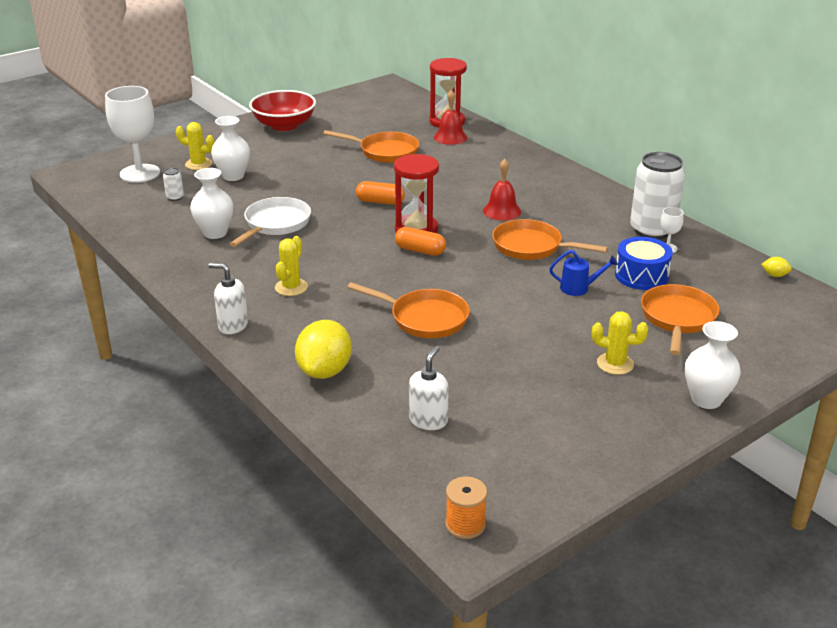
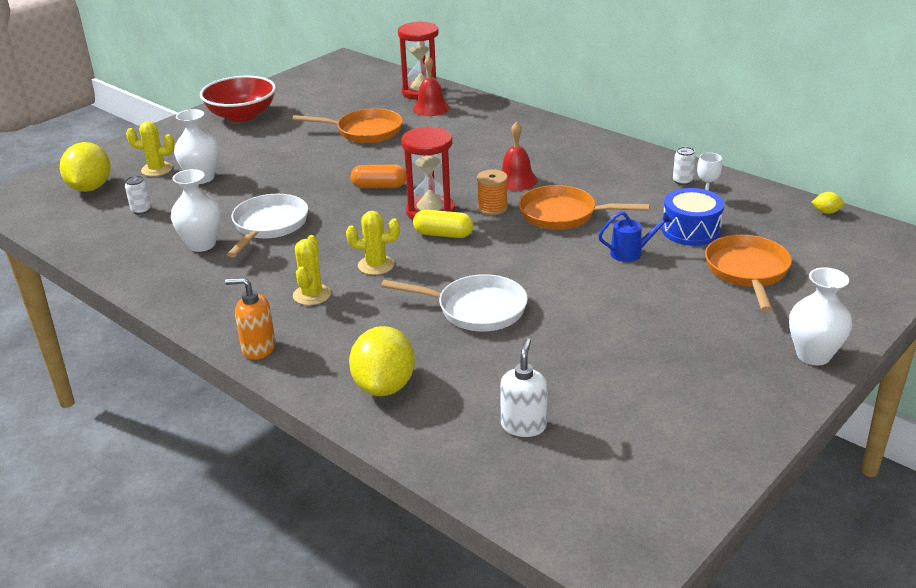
camera: 10 degrees left, 0 degrees up
white goblet [105,86,160,183] -> yellow lemon [60,142,111,192]
white soap dispenser [208,263,248,334] -> orange soap dispenser [225,277,276,360]
orange pan [347,282,470,338] -> white pan [381,274,528,331]
orange capsule [395,227,446,256] -> yellow capsule [413,210,473,238]
orange spool [445,476,487,539] -> orange spool moved to [477,169,508,215]
yellow cactus [592,311,648,375] -> yellow cactus moved to [346,211,400,275]
white can [630,152,685,239] -> white can [673,147,696,185], size x0.41

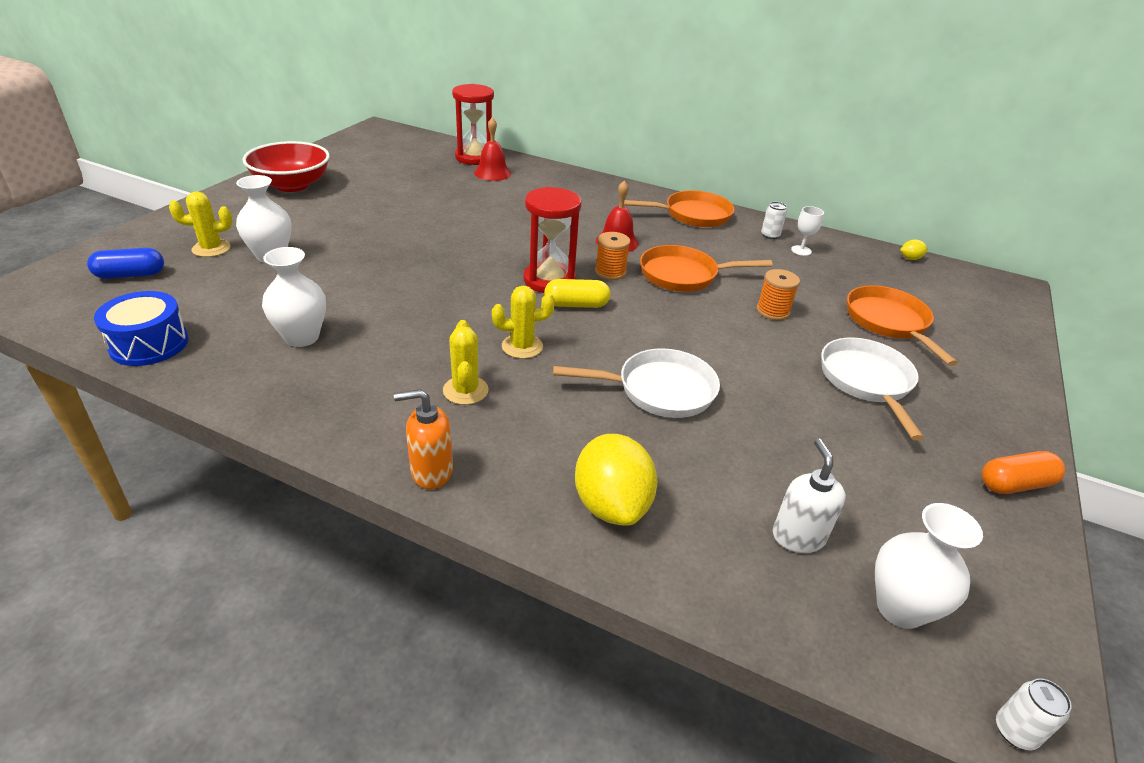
camera: 20 degrees left, 5 degrees up
yellow lemon [60,142,111,192] -> blue capsule [87,248,164,279]
white can [125,176,151,214] -> white can moved to [996,678,1071,750]
white pan [227,194,308,257] -> white pan moved to [821,338,924,441]
orange pan [293,108,403,143] -> orange pan moved to [624,190,734,227]
orange capsule [351,164,406,188] -> orange capsule moved to [982,451,1065,494]
blue watering can [598,212,672,262] -> orange spool [756,269,800,320]
blue drum [662,188,724,246] -> blue drum moved to [94,291,189,366]
white vase [789,267,852,365] -> white vase moved to [875,503,983,629]

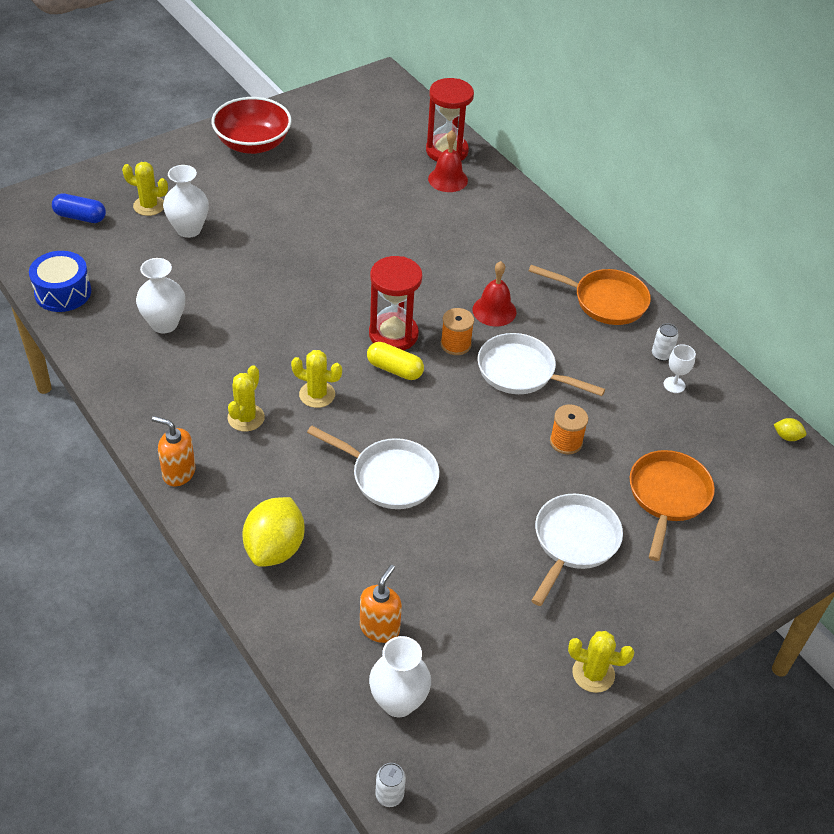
camera: 30 degrees right, 10 degrees up
orange pan [640,245,773,292] -> white pan [478,333,605,396]
white soap dispenser [773,439,846,553] -> orange soap dispenser [360,565,402,643]
orange capsule [982,451,1065,494] -> yellow cactus [568,631,635,693]

